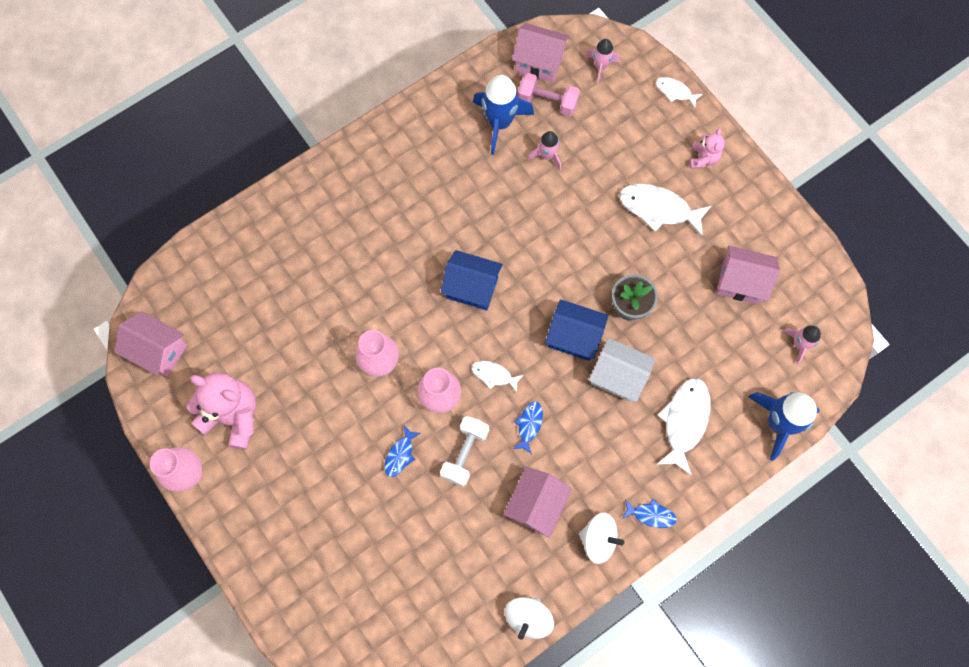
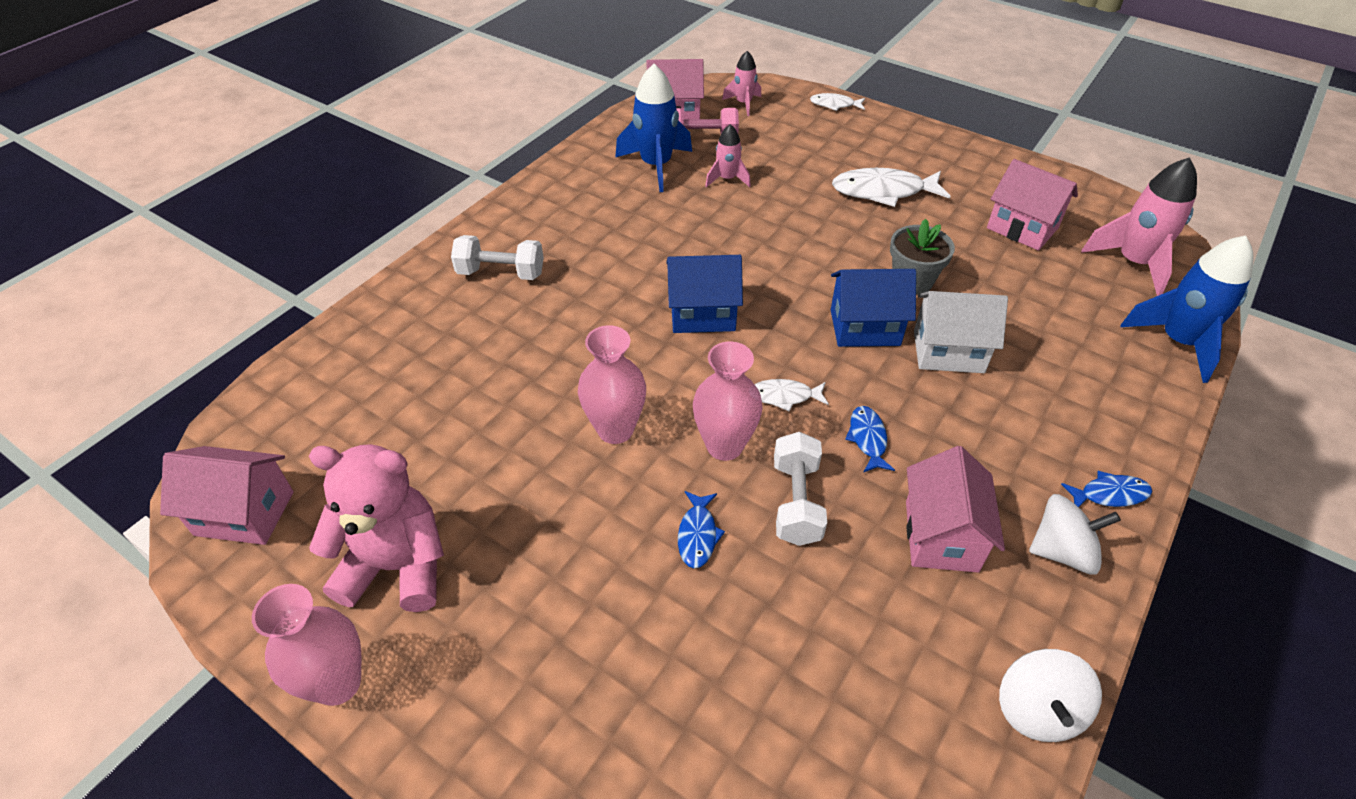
camera: 20 degrees left, 25 degrees down
white fish [656,378,711,476] -> none
pink teddy bear [689,128,725,168] -> none
pink house [716,245,780,304] -> pink house turned 45 degrees clockwise [987,159,1078,251]
pink rocket [782,325,822,365] -> pink rocket [1081,157,1197,296], size x1.78
none -> white dumbbell [451,235,544,280]

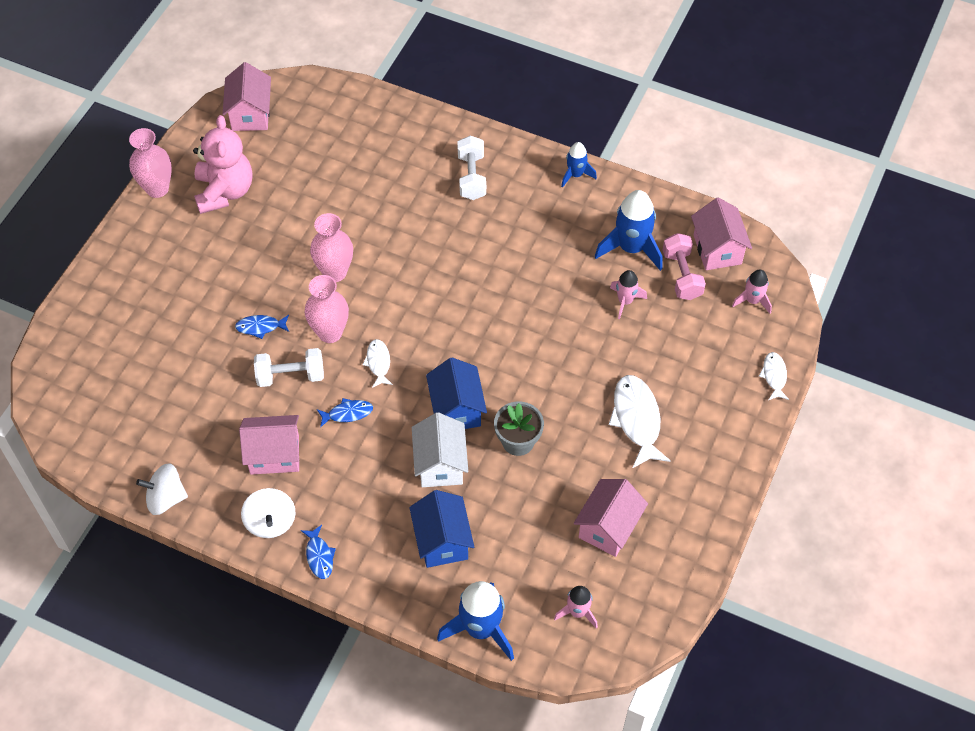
camera: 80 degrees right, 10 degrees up
blue house [666,255,743,333] -> blue house moved to [409,490,474,568]
pink rocket [1081,157,1197,296] -> pink rocket [554,586,598,629], size x0.56
none -> blue rocket [561,142,597,188]

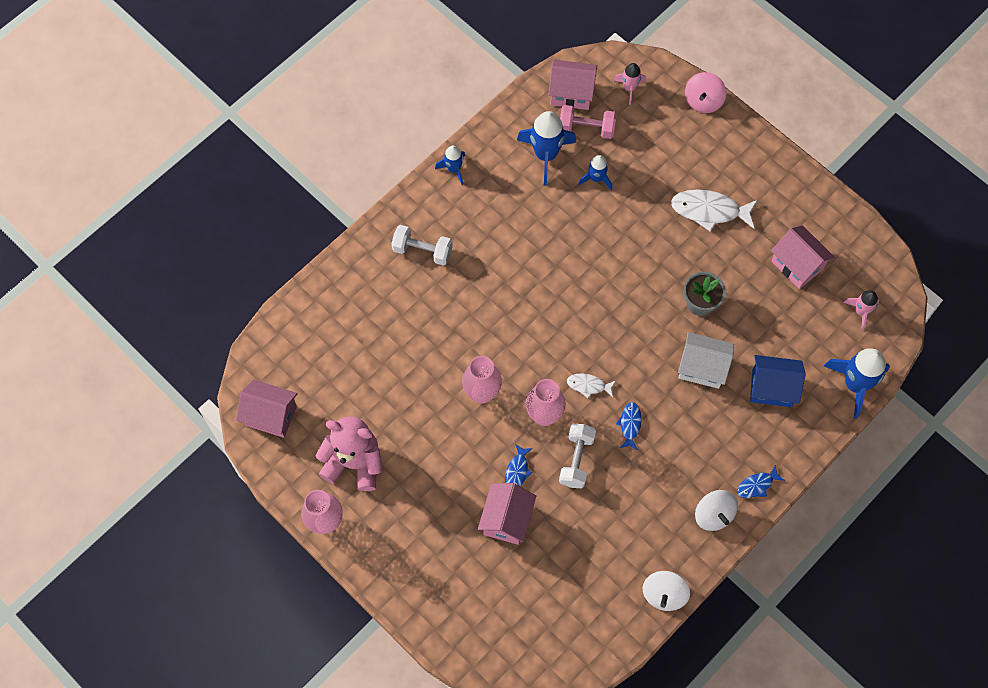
camera: 70 degrees left, 10 degrees up
pink house [239,415,299,475] -> pink house moved to [478,483,536,545]
white spinning top [241,488,295,538] -> white spinning top turned 60 degrees clockwise [695,490,738,531]
blue fish [301,525,336,579] -> blue fish turned 150 degrees clockwise [737,465,785,498]
blue house [426,357,487,429] -> none
pink rocket [610,270,647,319] -> blue rocket [579,155,612,190]
white fish [759,352,789,400] -> pink spinning top [685,72,726,113]

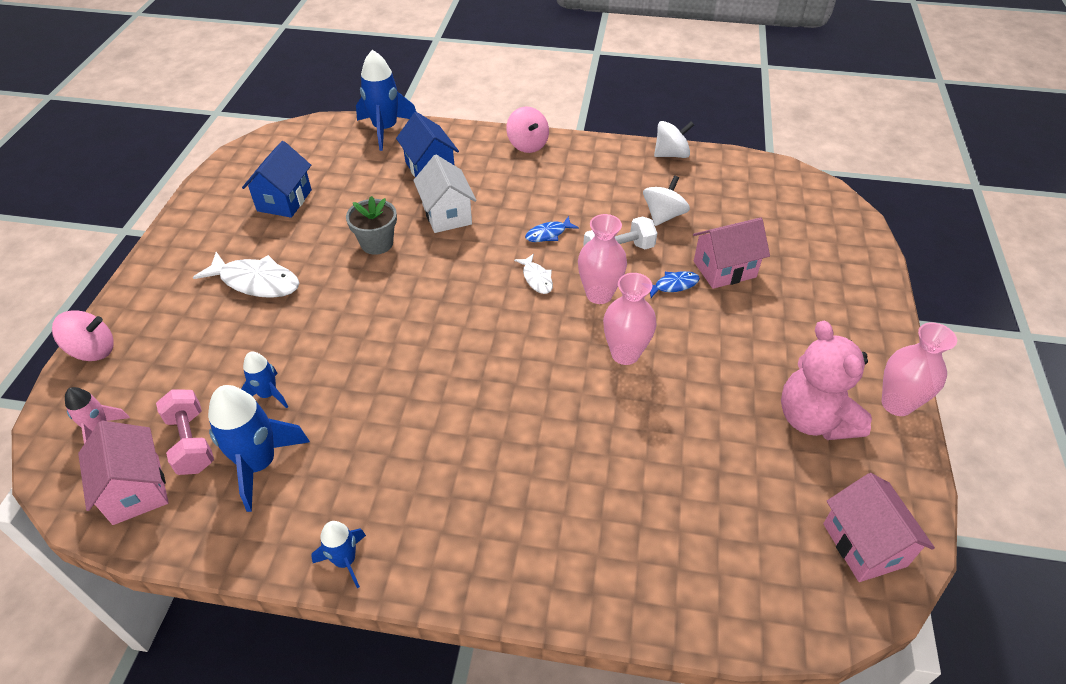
camera: 125 degrees left, 20 degrees down
white dumbbell [391,225,453,266] -> none
white fish [671,189,757,232] -> white fish turned 45 degrees counterclockwise [193,252,299,298]
white spinning top [695,490,738,531] -> white spinning top moved to [643,175,690,226]
blue fish [737,465,785,498] -> pink spinning top [506,107,549,153]
pink house [771,225,834,289] -> blue house [242,141,312,218]
pink rocket [843,290,880,330] -> none

